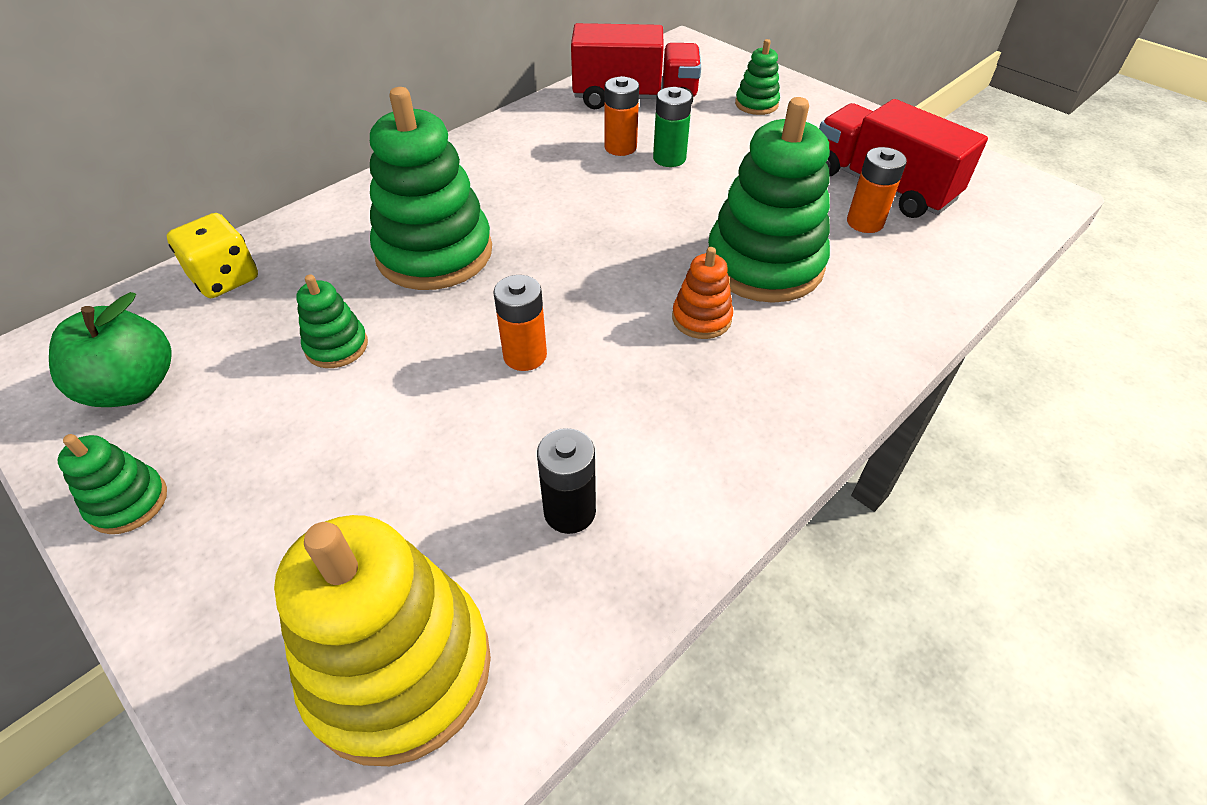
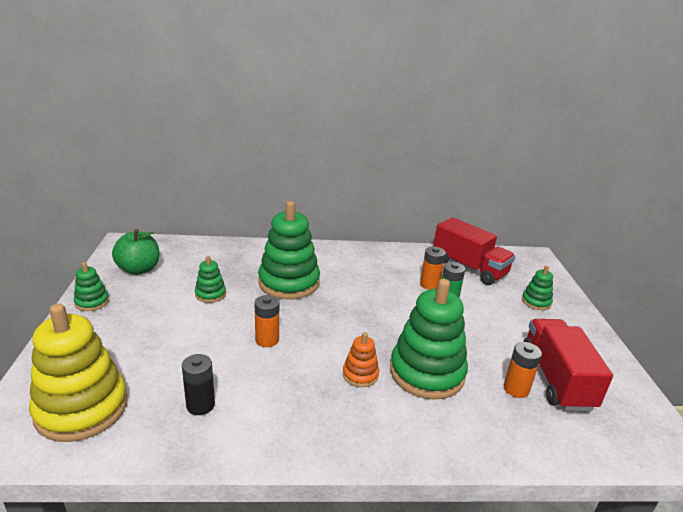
camera: 40 degrees right, 20 degrees down
yellow dice [166,213,258,298] -> none

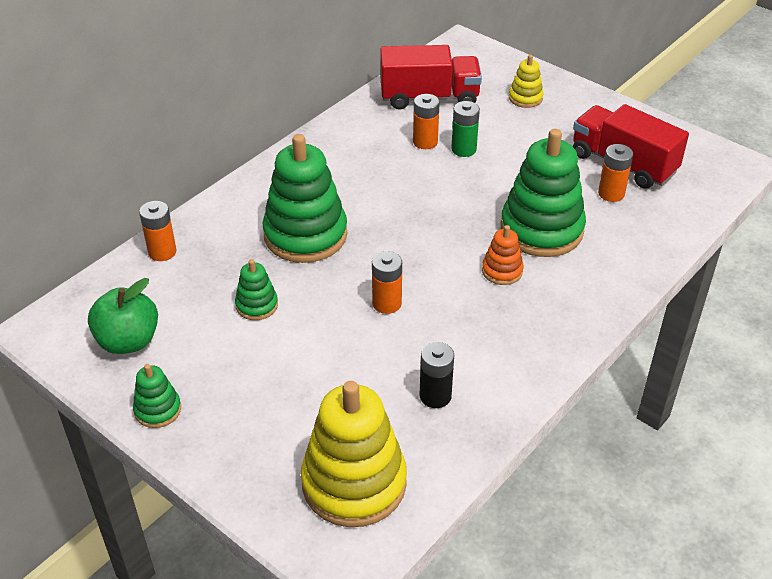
camera: 45 degrees left, 15 degrees up
green stacking toy [522,266,553,310] -> yellow stacking toy [509,55,543,108]
none -> orange battery [139,201,176,261]

